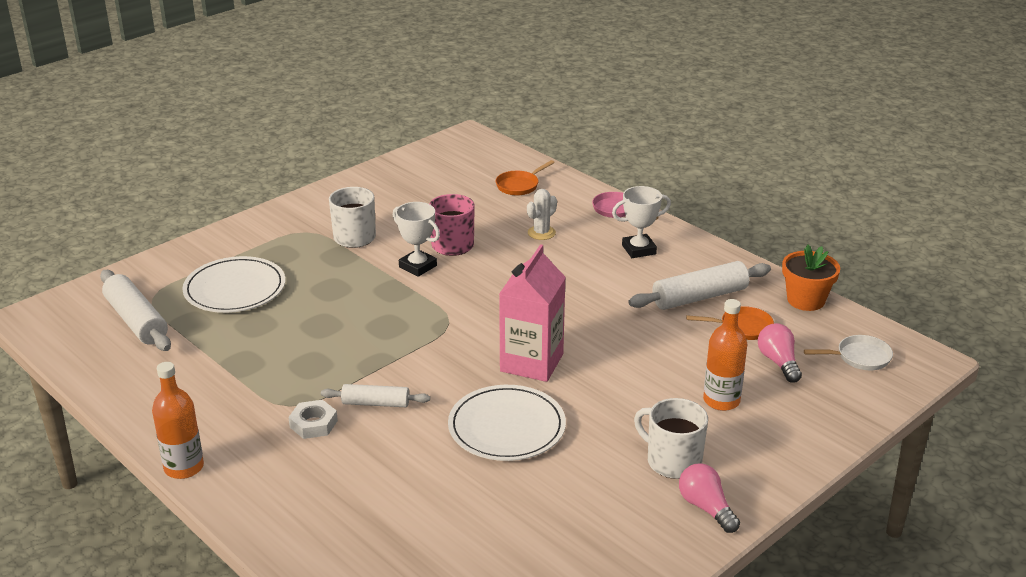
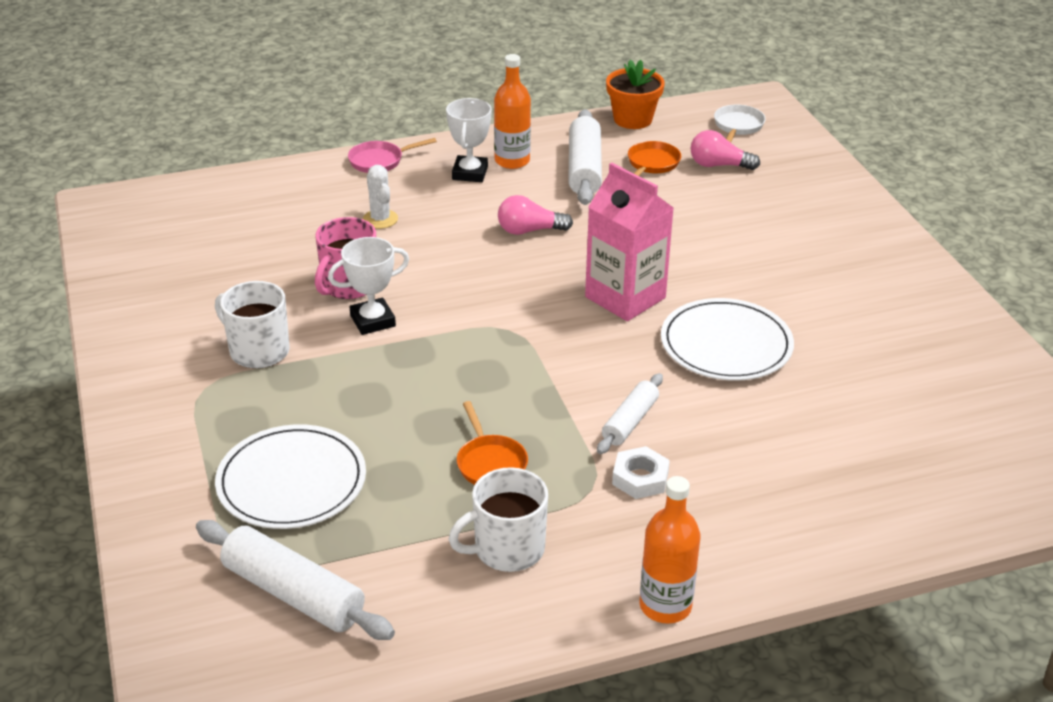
camera: 65 degrees left, 5 degrees up
white rolling pin [100,270,171,351] -> white rolling pin turned 45 degrees clockwise [196,520,395,640]
orange pan [496,160,555,196] -> orange pan moved to [457,401,528,485]
white mug [634,398,708,479] -> white mug moved to [448,467,548,572]
pink light bulb [679,463,740,533] -> pink light bulb moved to [498,195,573,235]
orange bottle [703,299,747,411] -> orange bottle moved to [494,54,531,169]

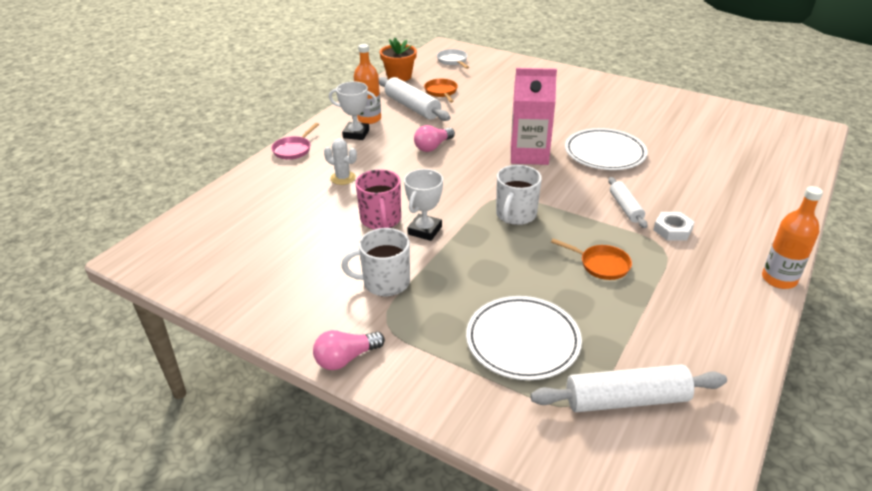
camera: 40 degrees left, 0 degrees up
white trophy [446,98,492,182] -> white trophy turned 45 degrees counterclockwise [329,81,378,140]
white mug [448,467,548,572] -> white mug moved to [496,165,542,225]
pink light bulb [691,130,760,170] -> pink light bulb moved to [313,330,385,370]

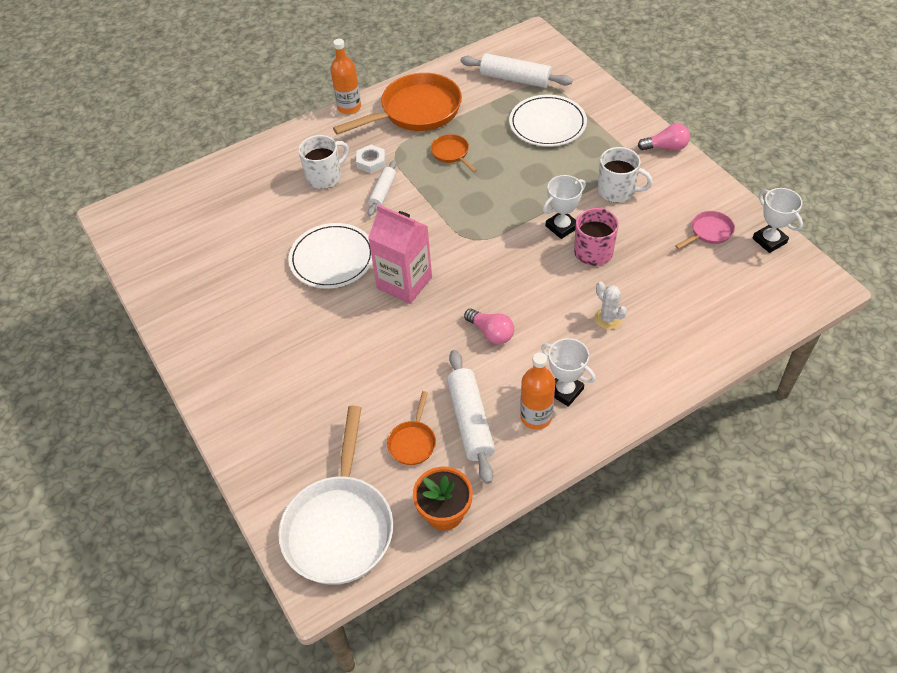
camera: 150 degrees left, 15 degrees up
pink pan [271,123,319,160] -> pink pan moved to [675,211,735,249]
pink light bulb [414,125,455,152] -> pink light bulb turned 60 degrees clockwise [464,309,514,344]
white pan [437,49,469,69] -> white pan [278,406,393,585], size x2.19
white mug [496,165,542,225] -> white mug moved to [298,135,349,189]
none -> orange pan [333,73,462,135]
none -> white trophy [752,188,803,253]

